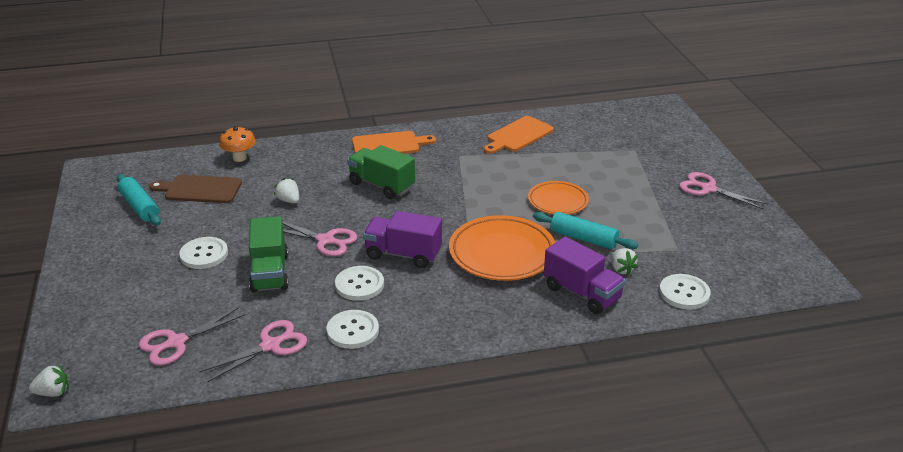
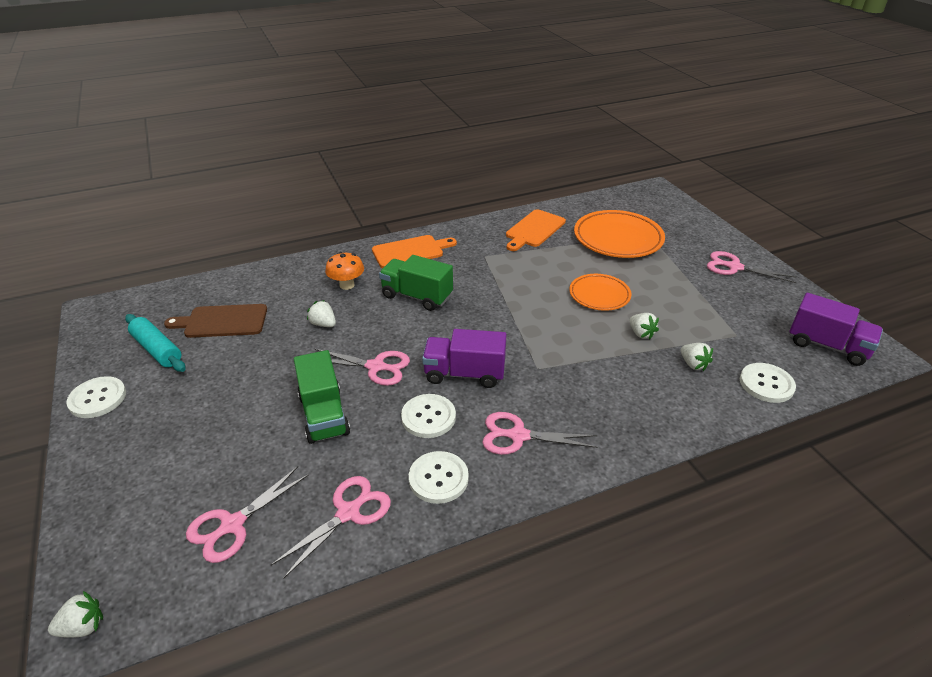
camera: 10 degrees left, 5 degrees up
white button [179,237,228,269] -> white button moved to [66,376,126,418]
orange mushroom [219,126,256,162] -> orange mushroom moved to [325,252,364,290]
orange plate [449,215,555,281] -> orange plate moved to [574,210,665,258]
turquoise rolling pin [533,212,638,250] -> white strawberry [630,313,659,340]
purple truck [544,237,626,314] -> purple truck moved to [789,293,883,366]
none -> pink scissors [482,412,598,455]

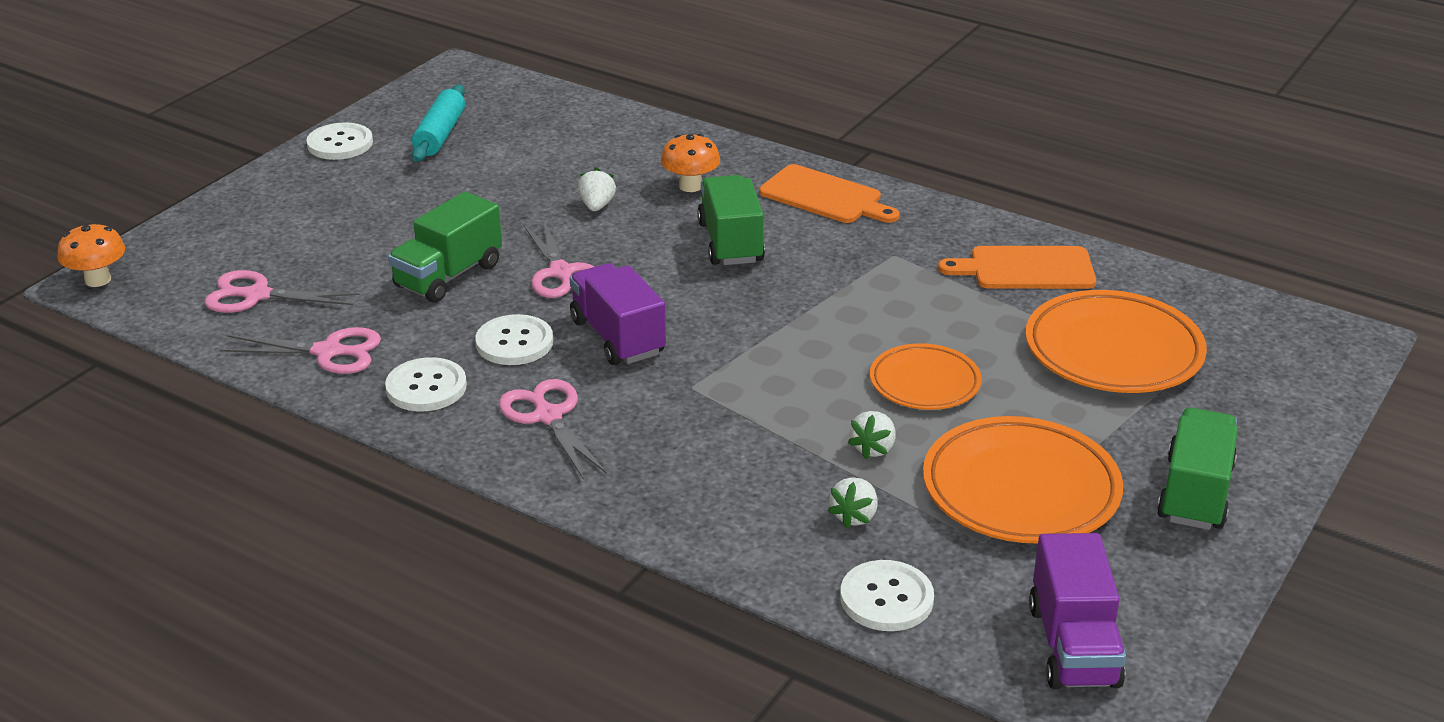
camera: 55 degrees right, 5 degrees down
white strawberry [48,591,103,638] -> orange mushroom [58,223,125,287]
brown cutting board [164,304,267,338] -> none
pink scissors [707,251,797,283] -> green truck [1157,407,1238,530]
none -> orange plate [923,416,1123,543]

